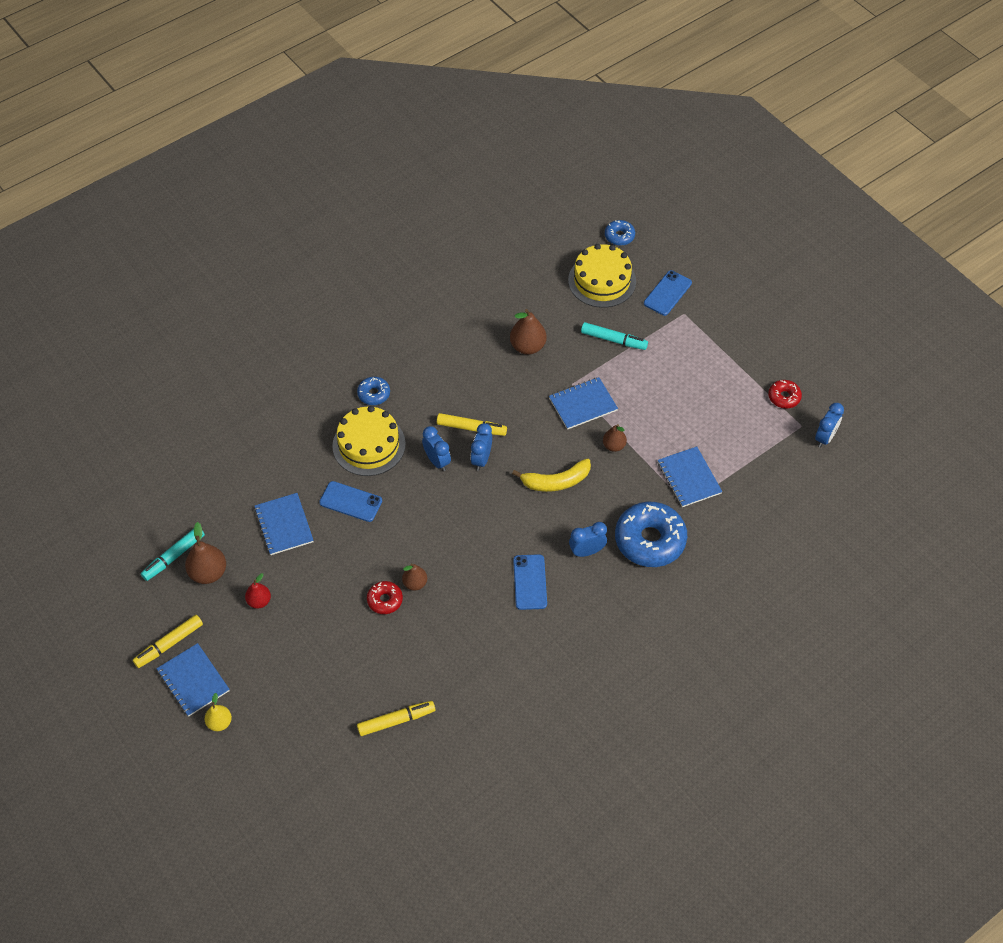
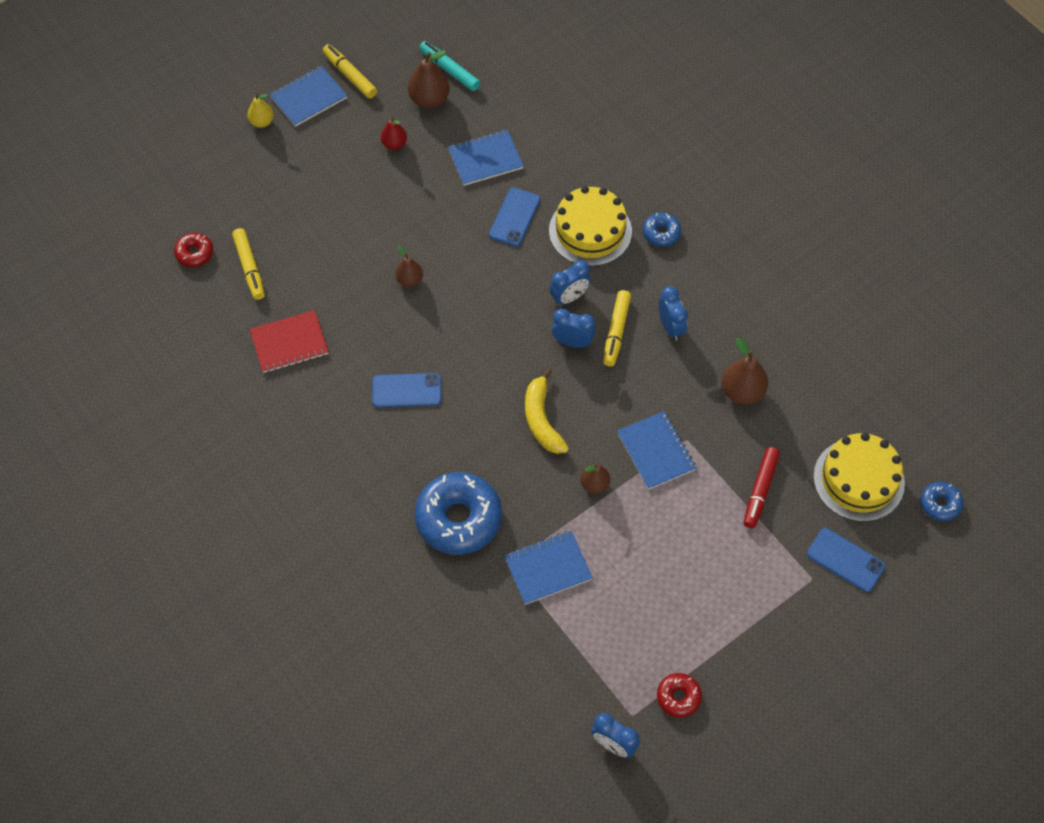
camera: 90 degrees right, 5 degrees up
red donut [367,581,403,614] -> red donut moved to [174,233,213,267]
blue clock [569,522,607,557] -> blue clock moved to [659,286,688,341]
turquoise marker [581,322,648,350] -> red marker [743,447,780,528]
none -> red notebook [250,310,329,373]

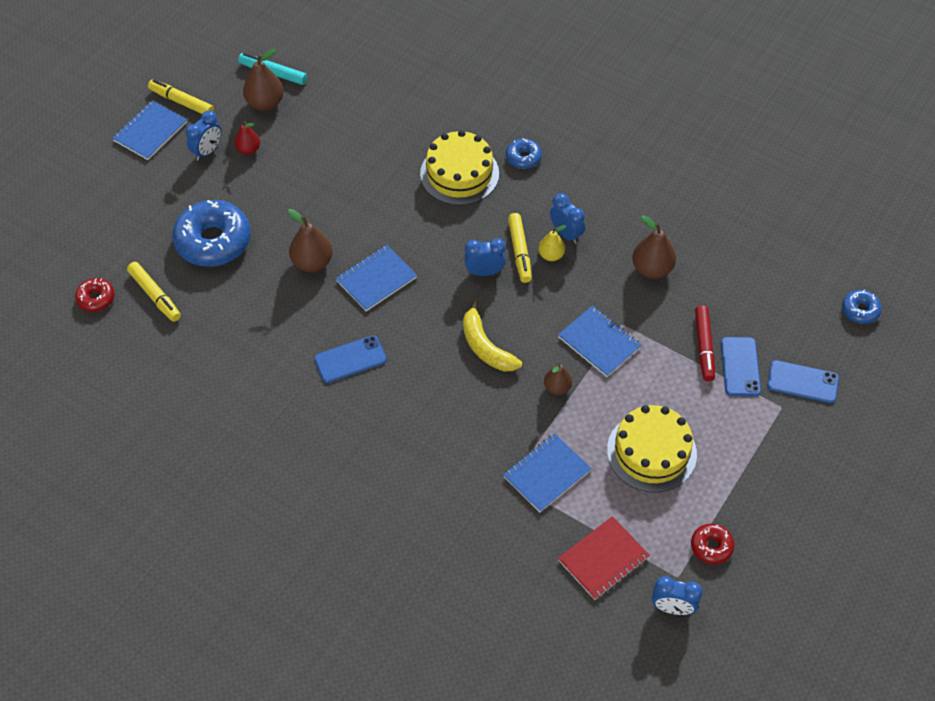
camera: 20 degrees left, 5 degrees down
yellow pear [247,94,274,128] -> yellow pear moved to [538,225,566,261]
red notebook [250,310,329,373] -> red notebook moved to [558,516,650,600]
brown pear [395,246,423,287] -> brown pear [288,209,333,272], size x1.60
blue donut [415,472,502,555] -> blue donut moved to [172,200,251,267]
blue notebook [448,130,524,186] -> blue notebook moved to [336,245,417,311]
blue phone [489,188,540,247] -> blue phone moved to [721,337,761,396]
blue clock [550,260,591,306] -> blue clock moved to [186,111,222,161]
yellow cake [813,433,905,522] -> yellow cake moved to [607,405,697,492]

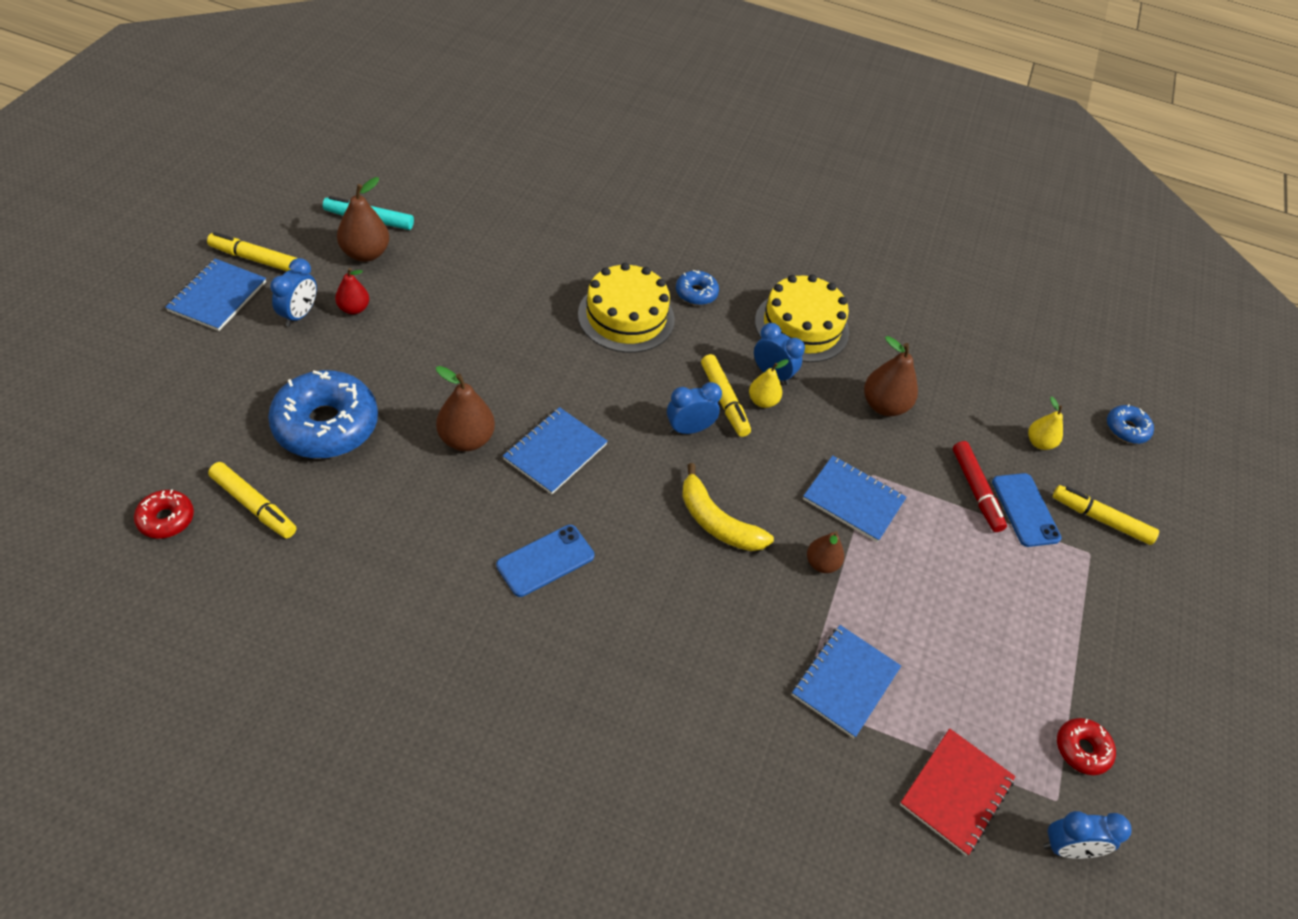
camera: 20 degrees left, 5 degrees down
yellow cake [607,405,697,492] -> yellow cake moved to [755,274,849,362]
blue phone [767,360,839,403] -> yellow marker [1053,485,1159,545]
none -> yellow pear [1028,397,1063,450]

